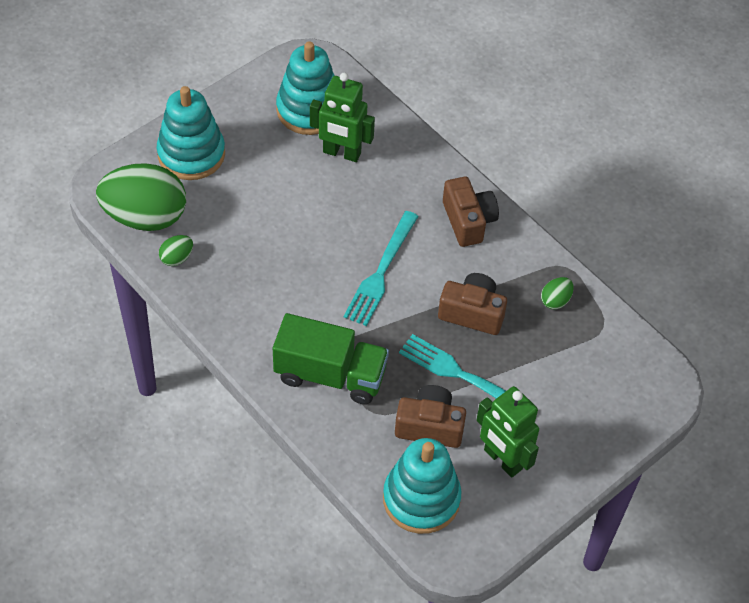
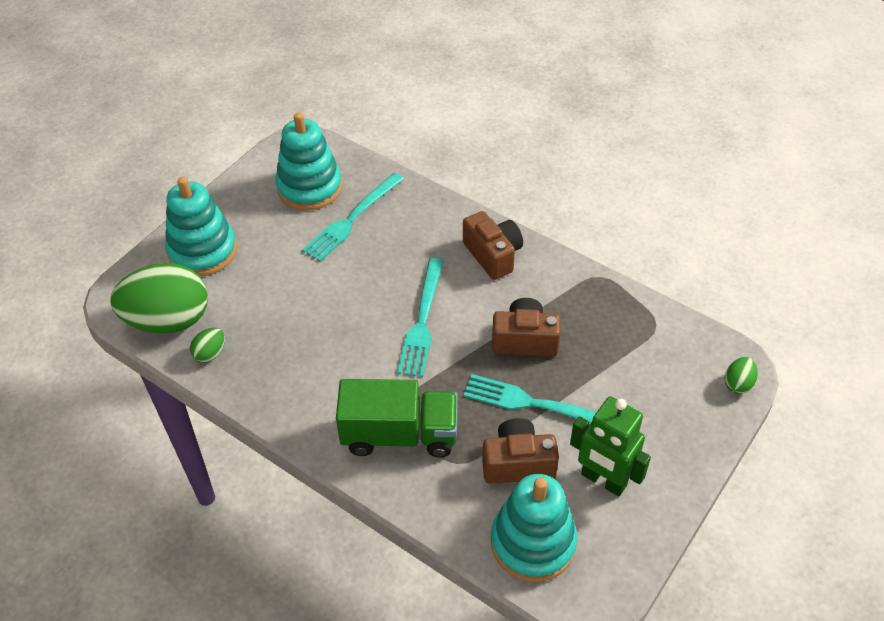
camera: 10 degrees left, 5 degrees down
green robot [310,73,375,162] -> turquoise fork [302,173,404,262]
green egg [541,277,574,309] -> green egg moved to [725,357,758,394]

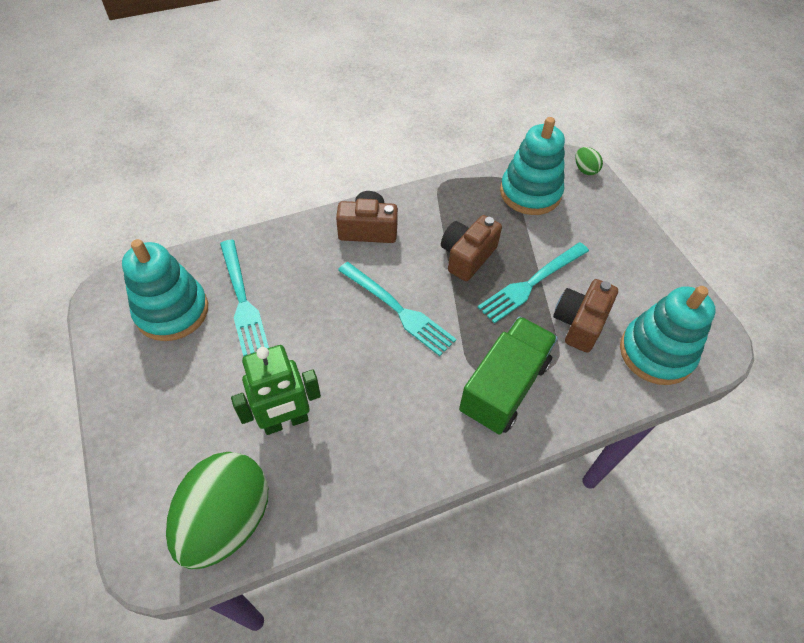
camera: 60 degrees left, 5 degrees up
turquoise stacking toy [165,177,237,276] -> turquoise stacking toy moved to [500,117,565,215]
green egg [190,328,225,362] -> none
green robot [570,396,651,496] -> green robot moved to [231,345,321,435]

